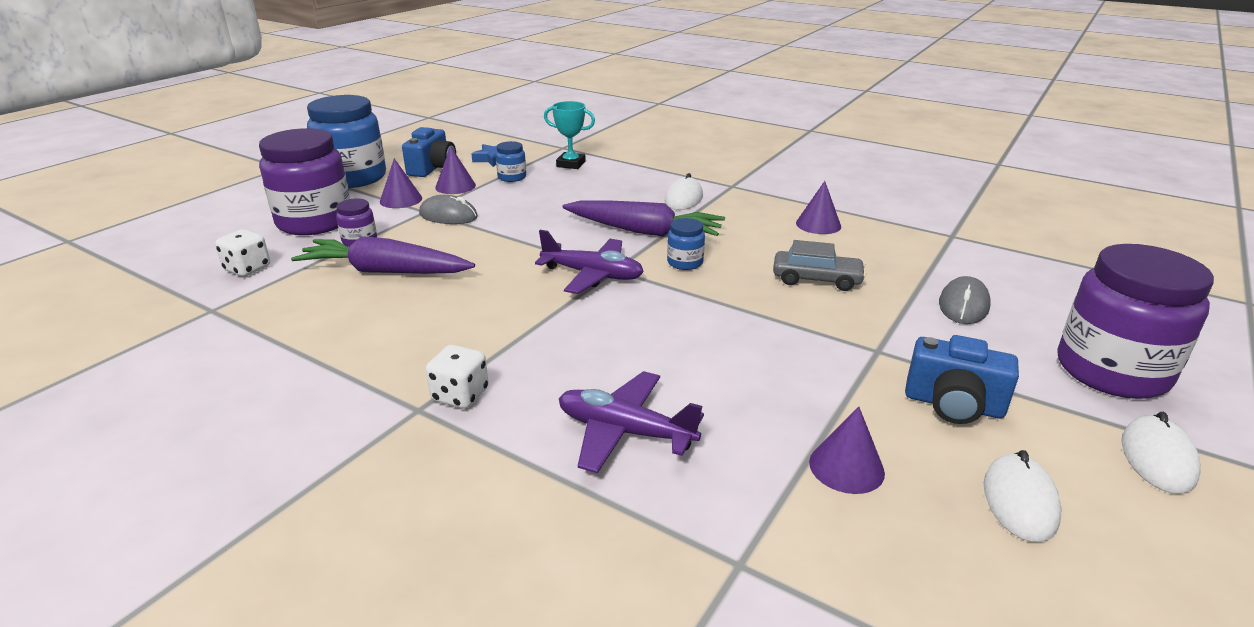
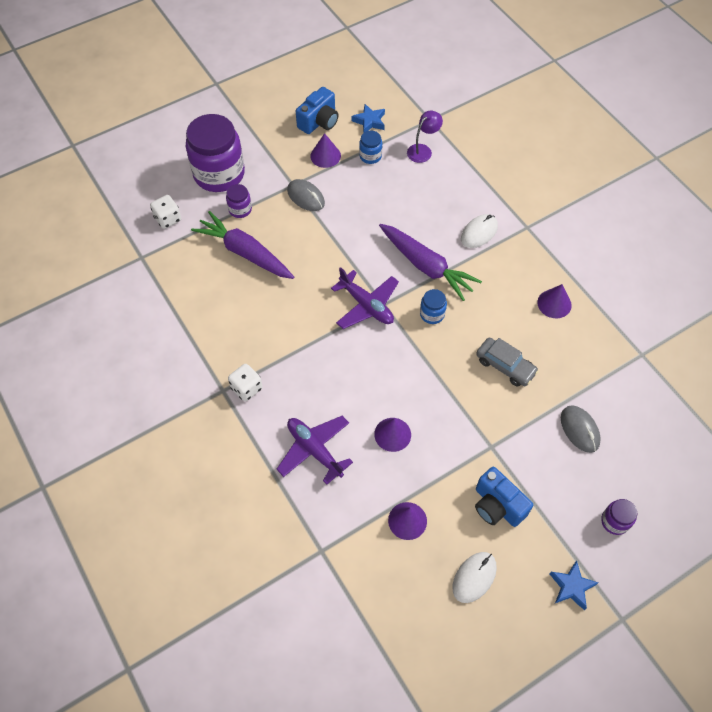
camera: 25 degrees right, 30 degrees up
blue jar [307,95,386,188] -> none
purple cone [380,158,422,208] -> purple cone moved to [374,418,411,452]
turquoise trophy [544,101,595,169] -> purple lamp [407,111,443,163]
grey mouse [939,276,991,324] -> grey mouse turned 75 degrees counterclockwise [561,405,601,453]
purple jar [1058,244,1214,399] -> purple jar [601,499,637,535], size x0.44
white mouse [1121,412,1201,494] -> blue star [550,561,598,610]

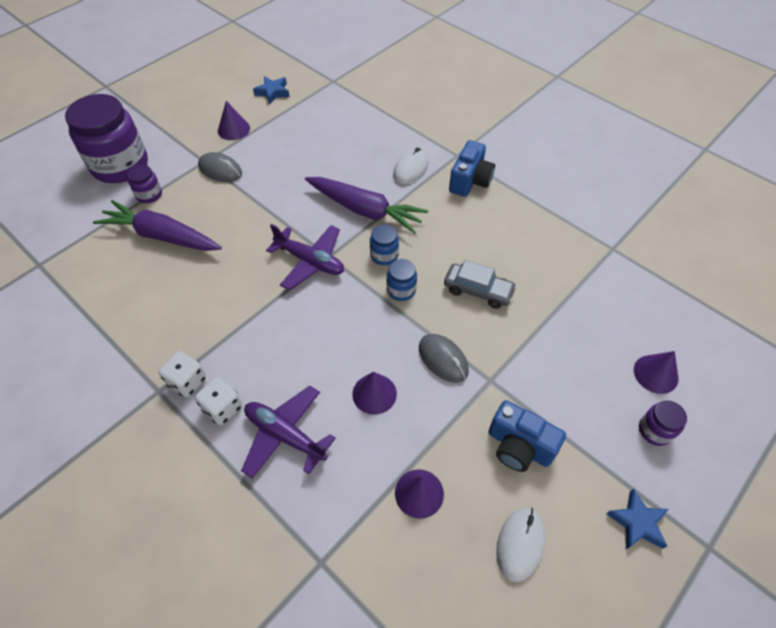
camera: 15 degrees left, 5 degrees down
white dice [150,195,181,229] -> white dice moved to [195,377,242,425]
blue camera [296,87,338,134] -> blue camera moved to [449,140,495,197]
blue jar [359,130,382,164] -> blue jar moved to [387,259,417,301]
purple lamp [407,111,443,163] -> none
purple cone [537,284,572,318] -> purple cone moved to [634,351,678,394]
grey mouse [561,405,601,453] -> grey mouse moved to [419,334,469,383]

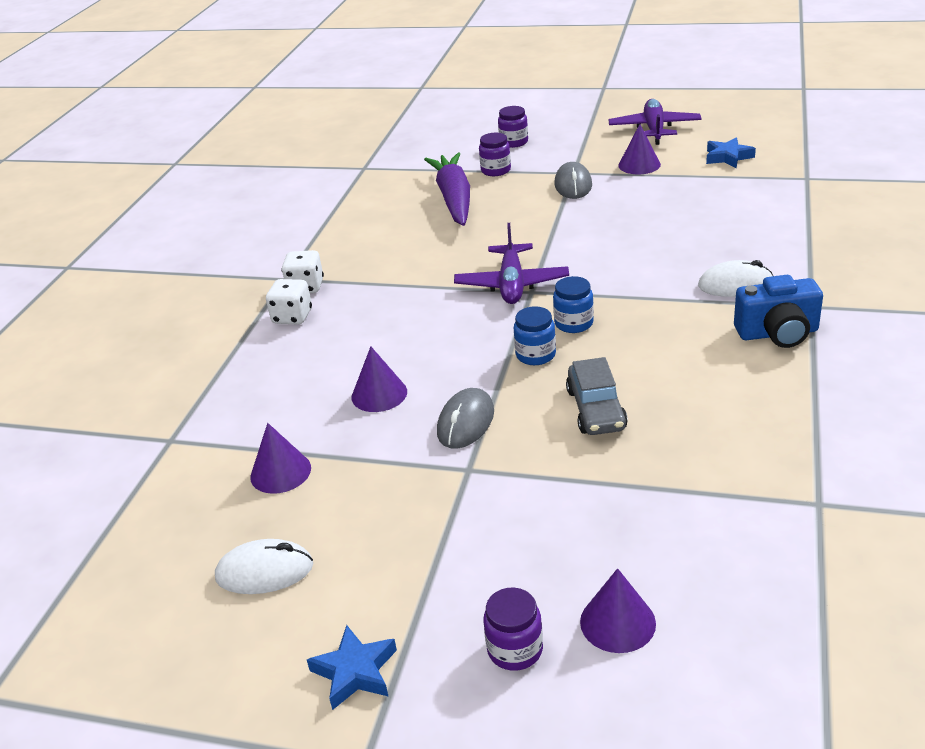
camera: 65 degrees right, 20 degrees down
purple jar [65,94,148,183] -> purple jar [498,106,528,148], size x0.44
purple plane [241,386,336,479] -> purple plane moved to [609,99,702,145]
purple carrot [305,177,428,234] -> none
blue camera [489,400,566,472] -> none

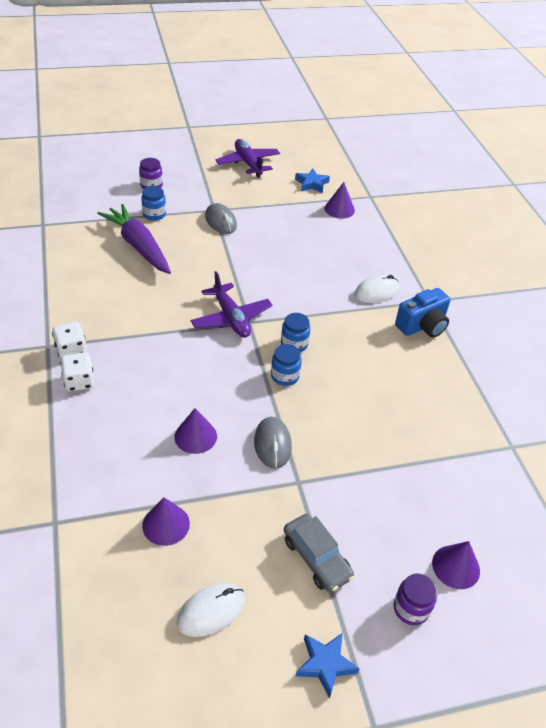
camera: 35 degrees left, 10 degrees up
purple jar [479,133,511,176] -> blue jar [141,186,166,221]
grey car [566,357,628,435] -> grey car moved to [284,514,354,592]
purple cone [618,124,661,174] -> purple cone moved to [324,182,355,219]

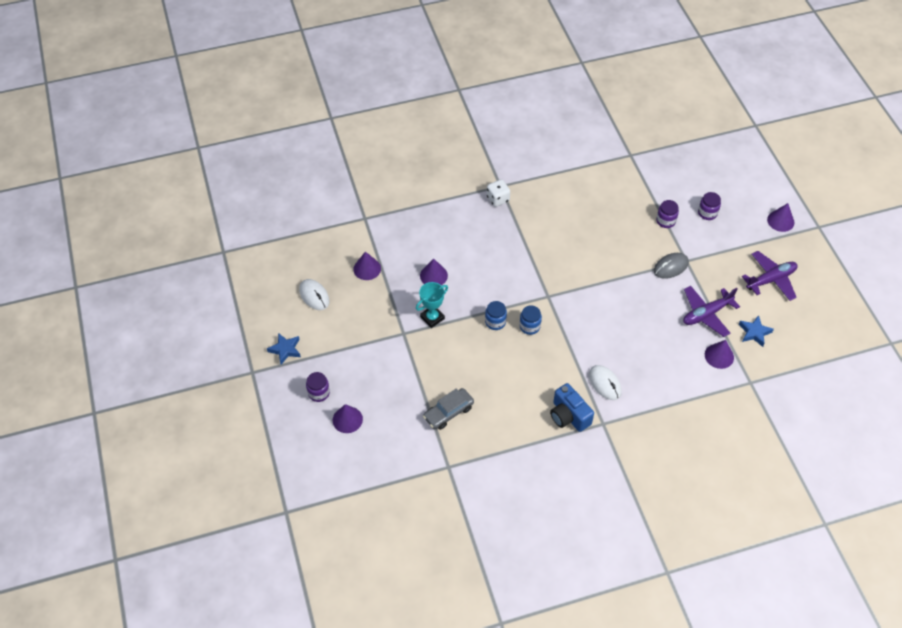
camera: 90 degrees right, 10 degrees up
white dice [60,352,95,392] -> none
purple carrot [97,204,171,274] -> none
blue jar [141,186,166,221] -> purple jar [656,200,679,228]
purple plane [191,271,273,338] -> purple plane moved to [683,286,740,337]
grey mouse [254,417,292,469] -> turquoise trophy [416,282,448,328]
grey car [284,514,354,592] -> grey car moved to [423,388,474,430]
none -> purple cone [767,203,794,232]

